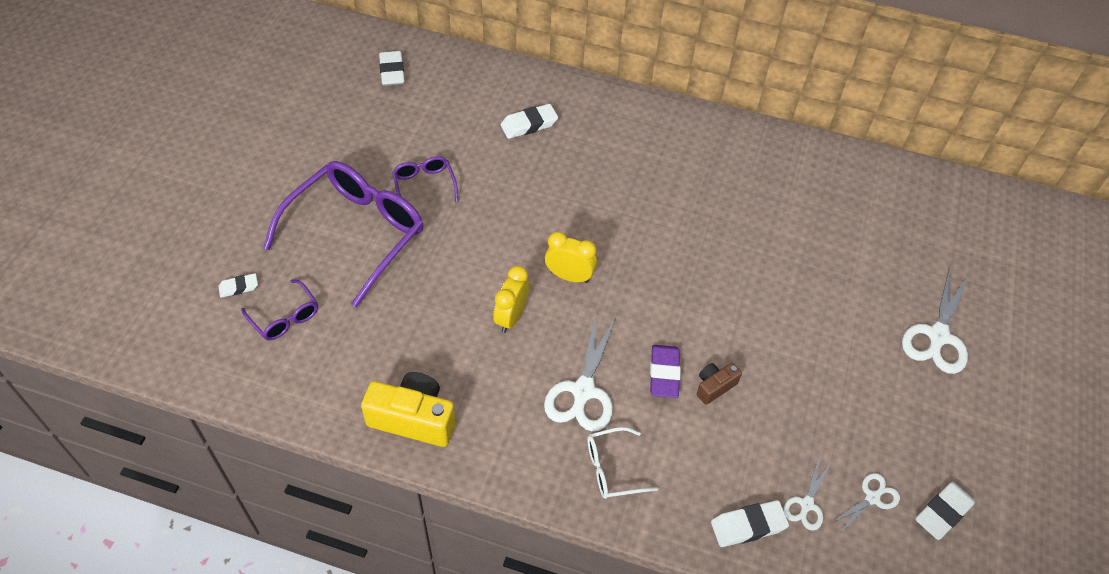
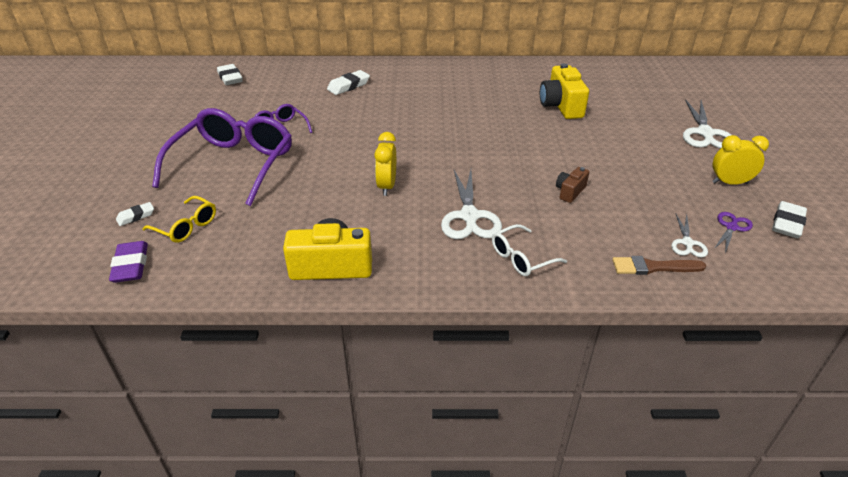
camera: 15 degrees left, 15 degrees down
purple glasses [241,279,318,340] -> yellow glasses [142,196,216,243]
yellow clock [545,232,597,283] -> yellow clock moved to [713,135,769,185]
purple eraser [650,345,681,398] -> purple eraser moved to [109,241,148,283]
white eraser [711,500,789,547] -> brown brush [612,256,706,275]
white scissors [833,473,900,532] -> purple scissors [714,212,753,253]
none -> yellow camera [540,63,589,119]

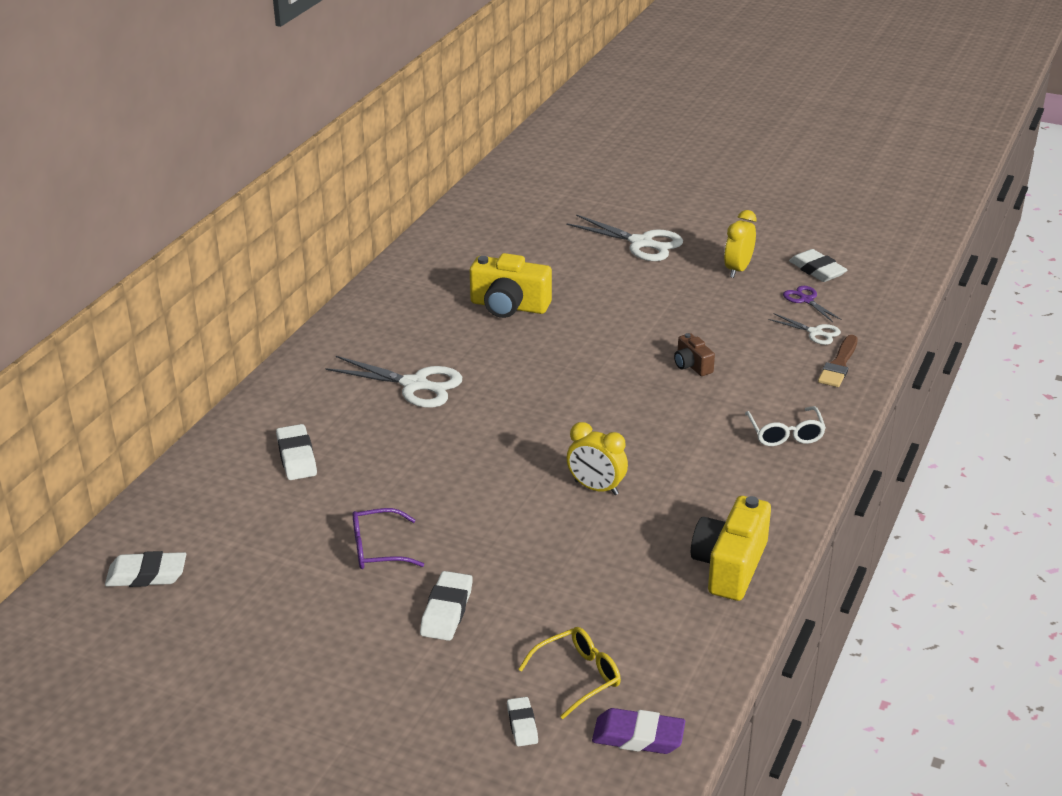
camera: 65 degrees left, 5 degrees down
purple glasses [152,108,292,206] -> white eraser [420,571,473,641]
white scissors [441,170,502,239] -> white scissors moved to [325,356,462,408]

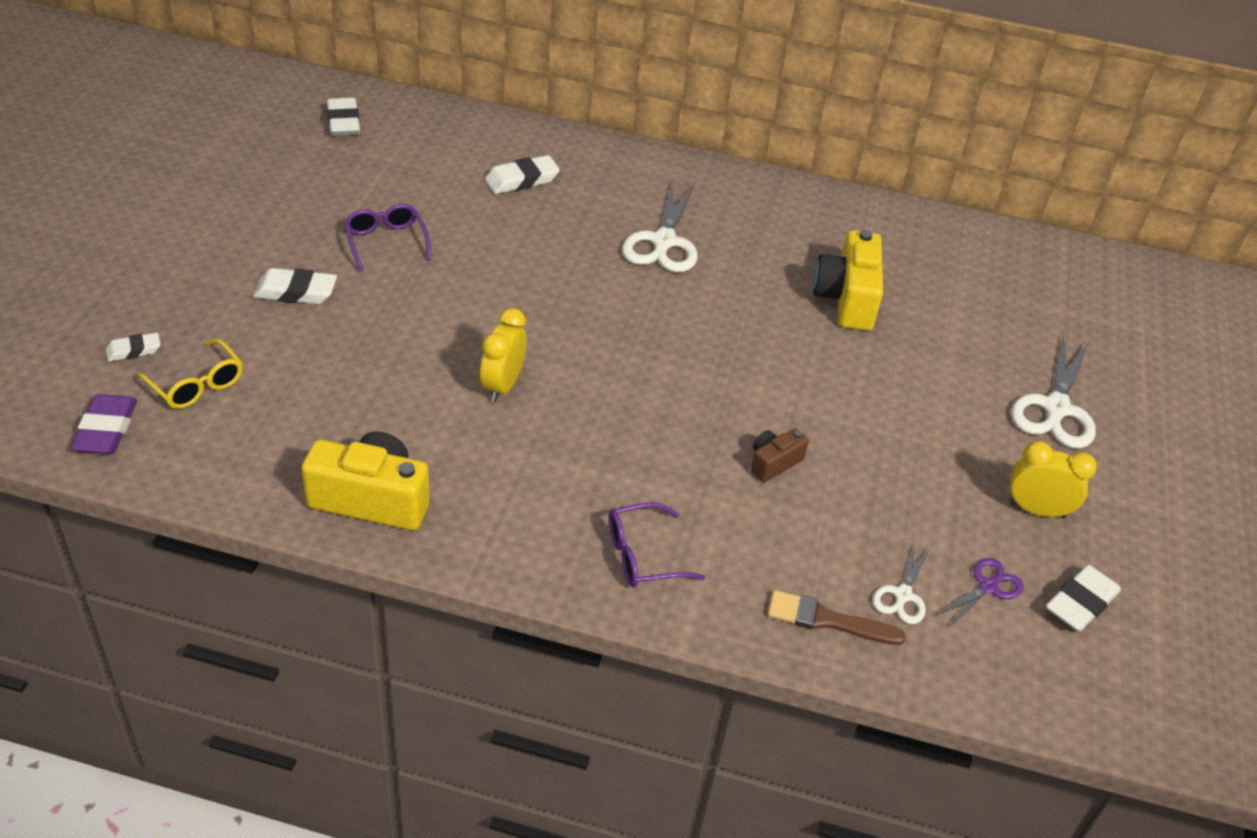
camera: 75 degrees right, 10 degrees up
white glasses [745,406,826,446] -> purple glasses [608,502,705,587]

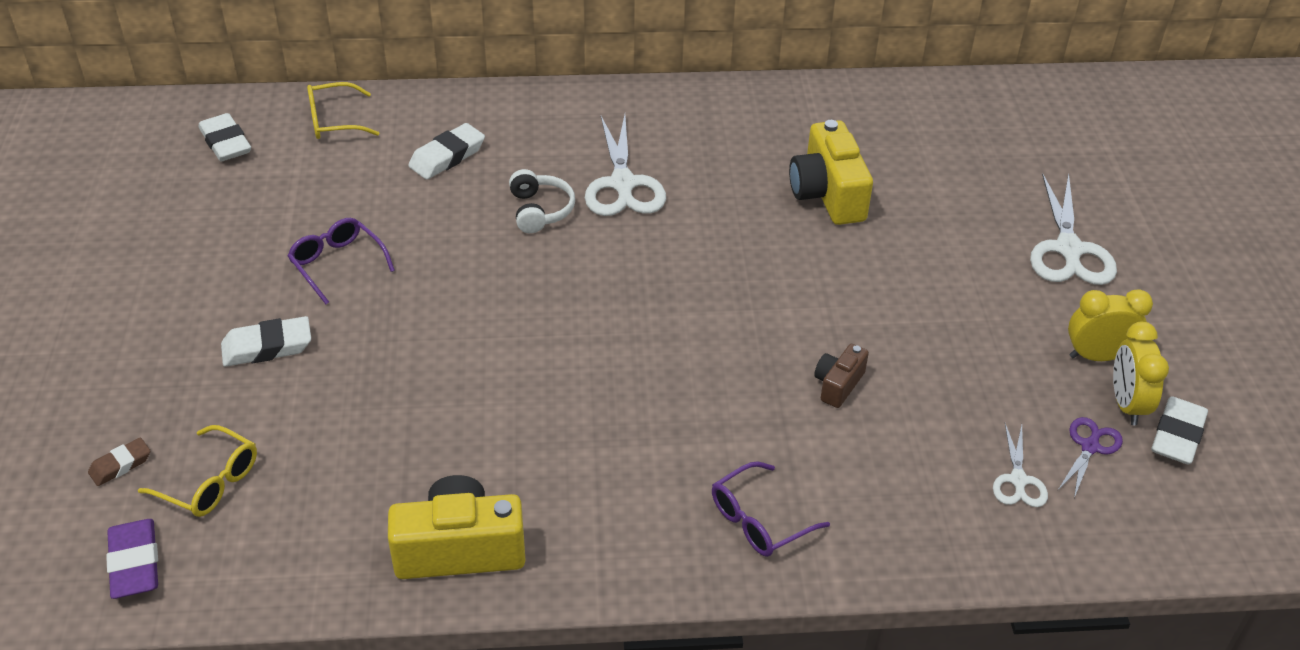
camera: 15 degrees left, 0 degrees up
white eraser [106,332,161,361] -> brown eraser [88,438,150,486]
yellow clock [480,308,527,402] -> yellow clock moved to [1113,322,1169,425]
brown brush [768,590,906,645] -> none
none -> yellow glasses [307,82,379,139]
none -> white headphones [509,169,575,233]

